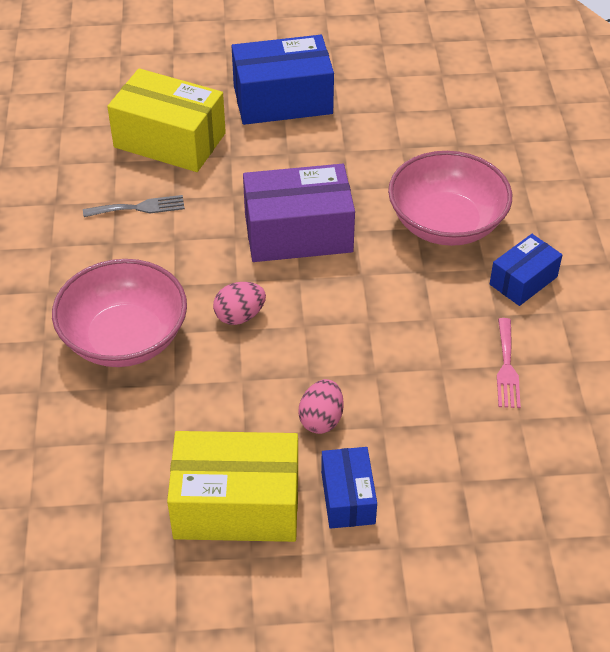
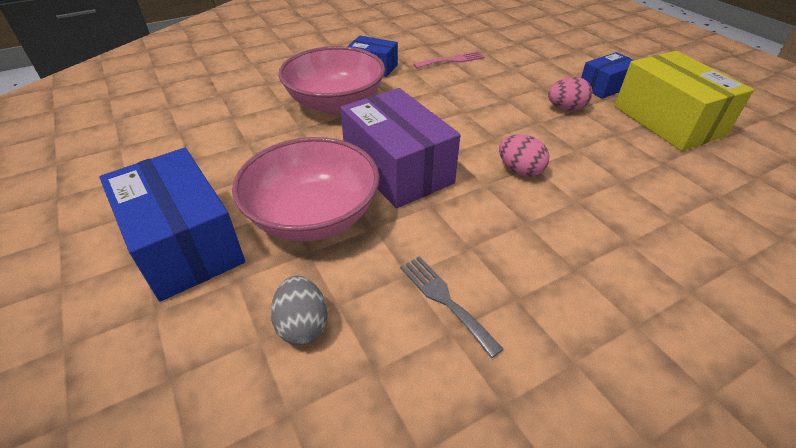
camera: 115 degrees left, 5 degrees down
pink bowl [52,259,187,367] -> pink bowl moved to [232,137,380,241]
yellow box [107,68,226,172] -> grey egg [271,276,328,345]

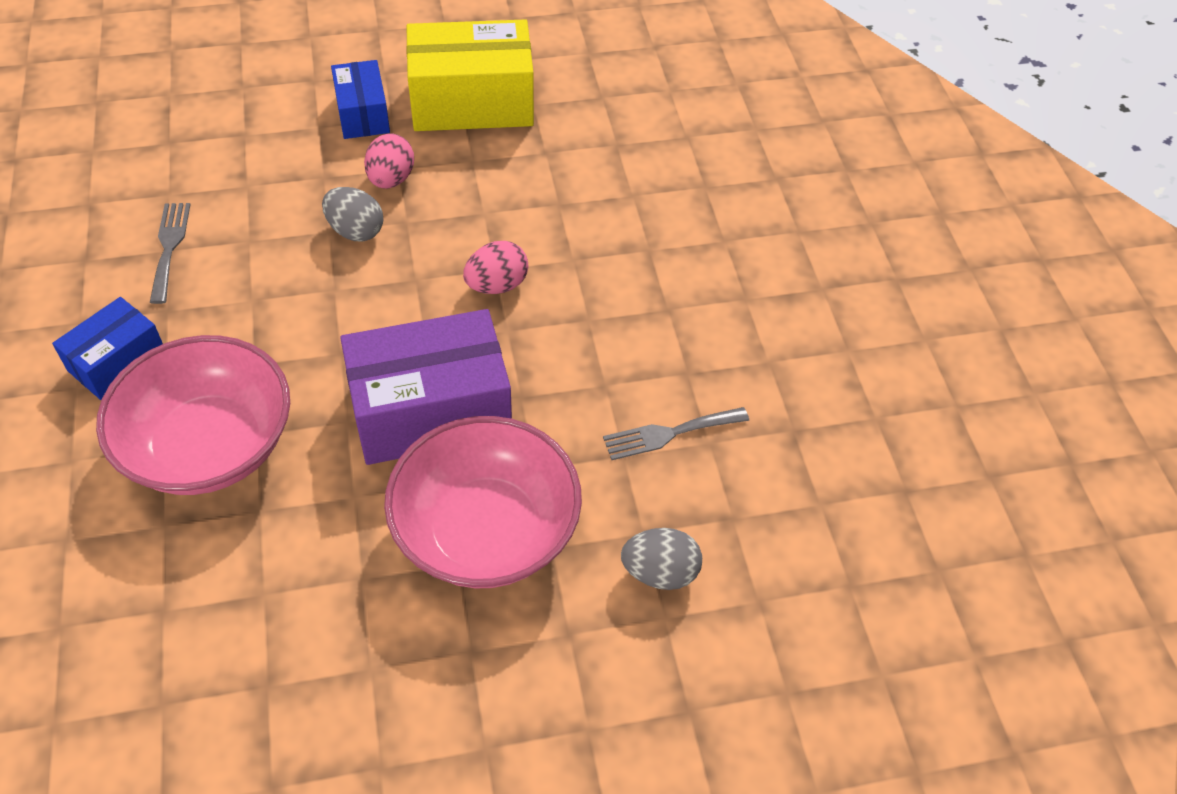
camera: 75 degrees left, 10 degrees up
blue box [100,148,245,302] -> none
pink fork [413,51,485,68] -> grey fork [150,203,191,304]
none -> grey egg [322,187,383,241]

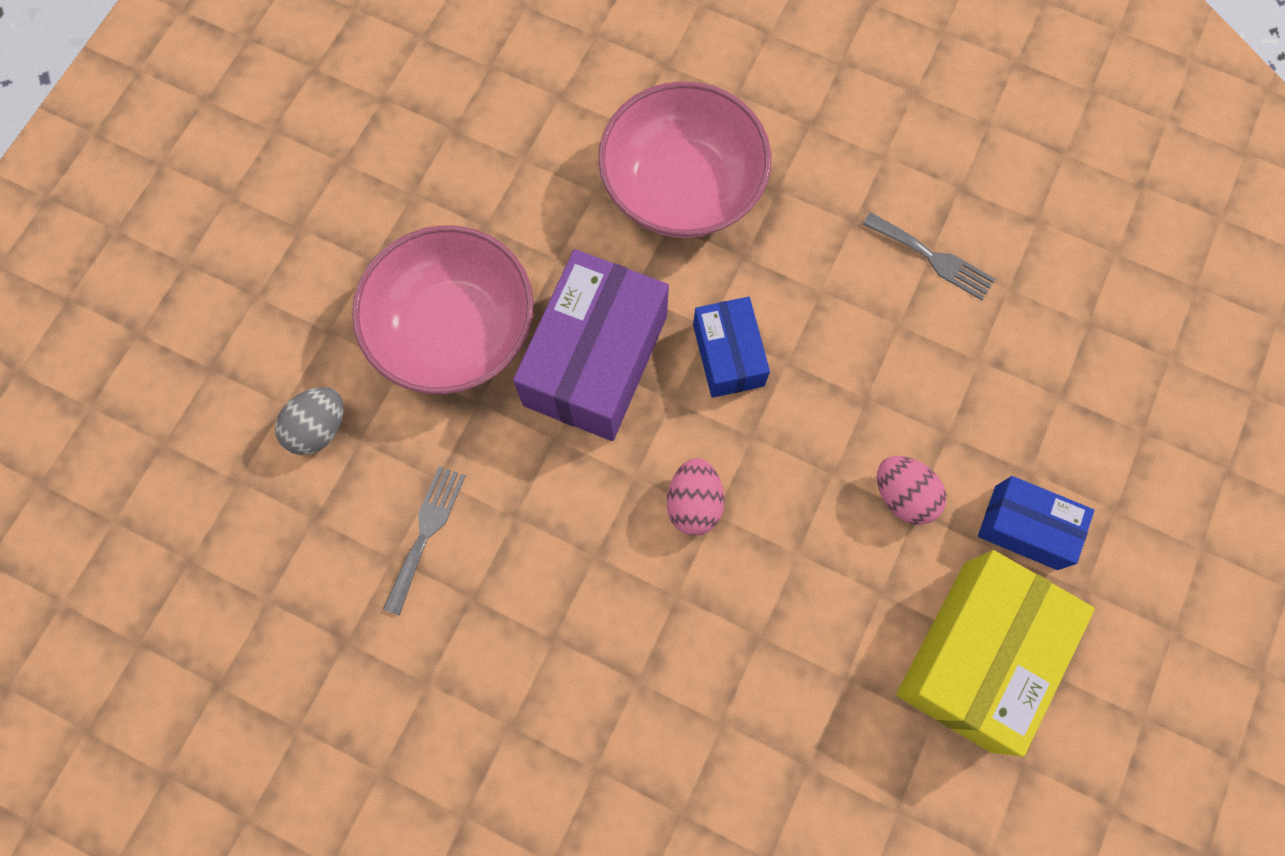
camera: 130 degrees right, 20 degrees up
blue box [52,297,163,400] -> blue box moved to [693,297,770,398]
grey egg [322,187,383,241] -> none

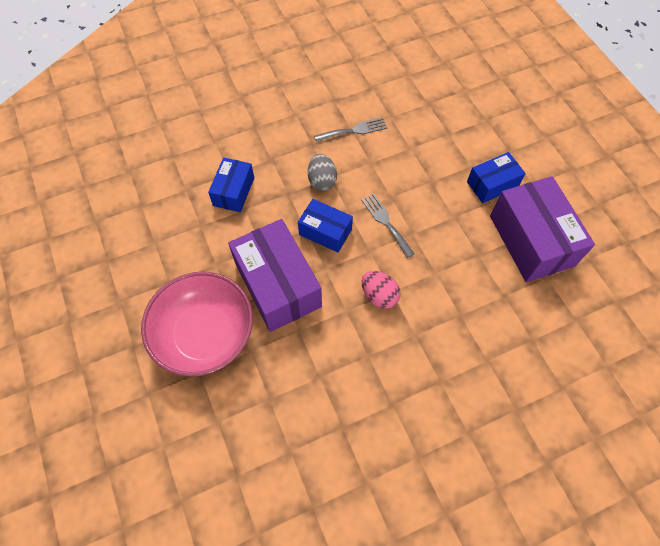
camera: 50 degrees left, 10 degrees down
grey egg [275,387,344,455] -> grey egg moved to [308,154,337,191]
grey fork [383,466,465,616] -> grey fork moved to [361,193,415,258]
pink bowl [598,81,771,238] -> blue box [208,157,254,212]
pink egg [877,456,946,525] -> none
yellow box [896,550,1095,757] -> purple box [490,176,595,282]

